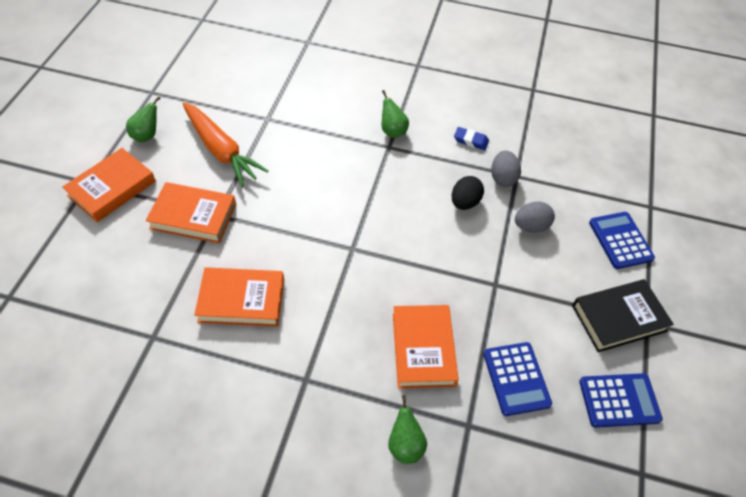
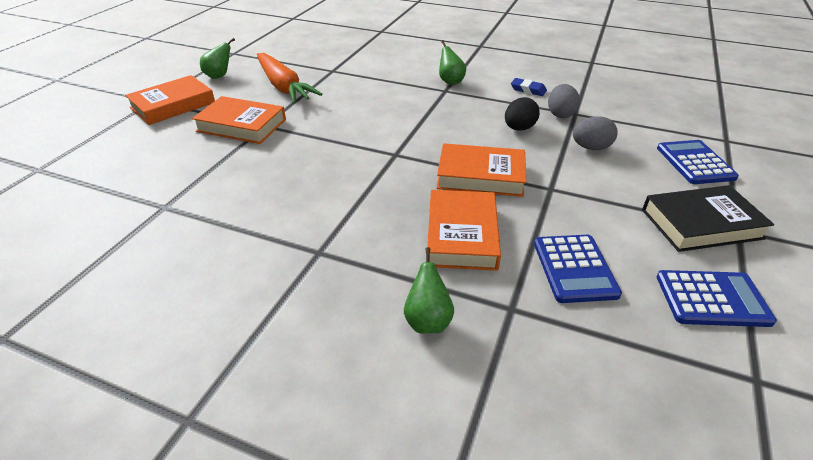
camera: 10 degrees right, 15 degrees down
orange book [194,267,284,327] -> orange book moved to [437,143,526,197]

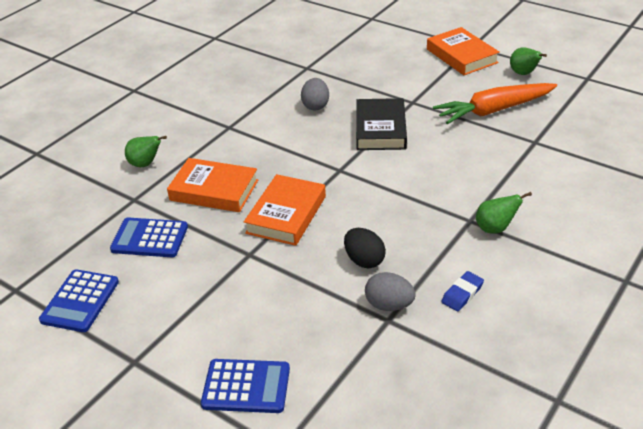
camera: 105 degrees right, 0 degrees up
orange book [192,96,286,144] -> none
grey egg [573,116,618,150] -> grey egg moved to [301,78,329,111]
black book [642,185,774,252] -> black book moved to [356,98,407,150]

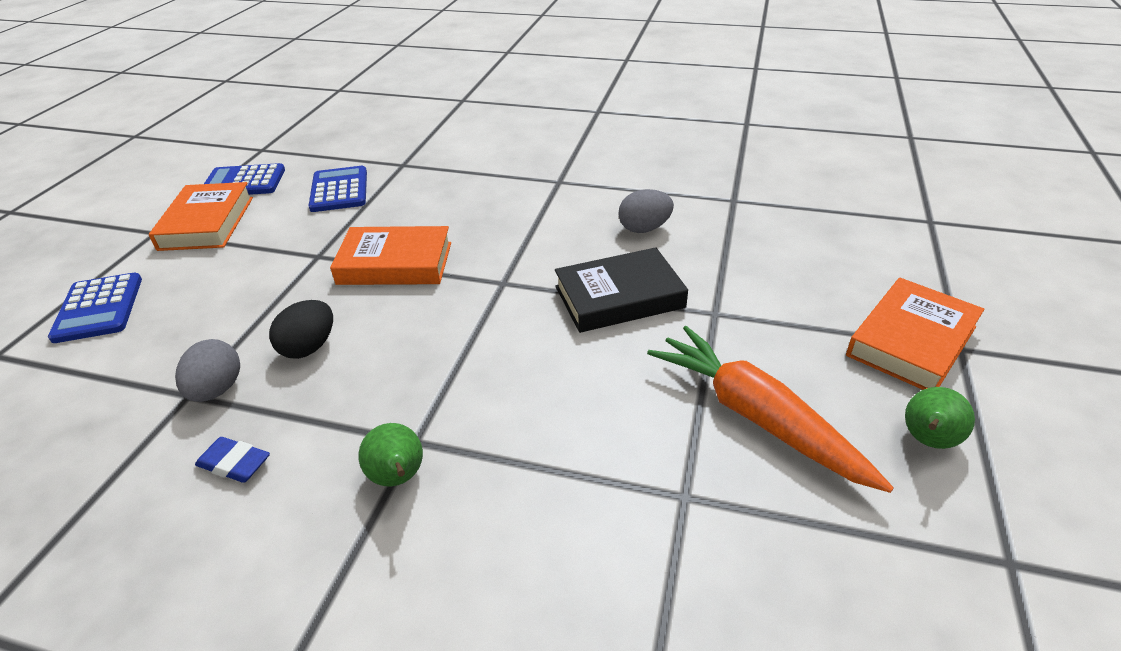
camera: 70 degrees right, 0 degrees up
green pear [125,136,167,167] -> none
orange book [167,158,258,212] -> orange book moved to [149,182,253,251]

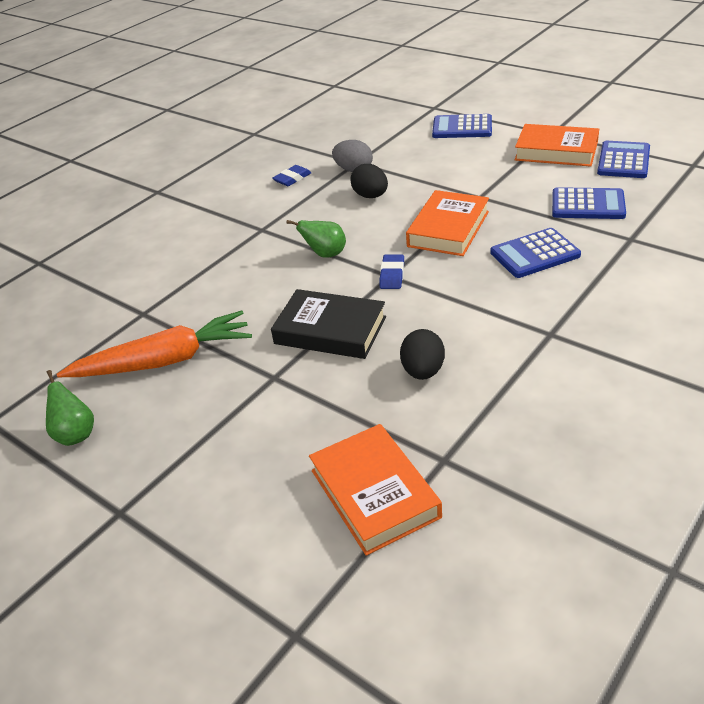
camera: 115 degrees right, 0 degrees up
green pear [358,423,423,486] -> green pear moved to [286,220,346,258]
black book [555,247,688,333] -> black book turned 75 degrees counterclockwise [271,289,386,359]
grey egg [618,189,674,233] -> black egg [400,329,445,380]
orange book [846,278,984,390] -> orange book moved to [309,424,442,555]
none -> blue eraser [379,254,404,289]
none -> blue calculator [490,228,581,278]

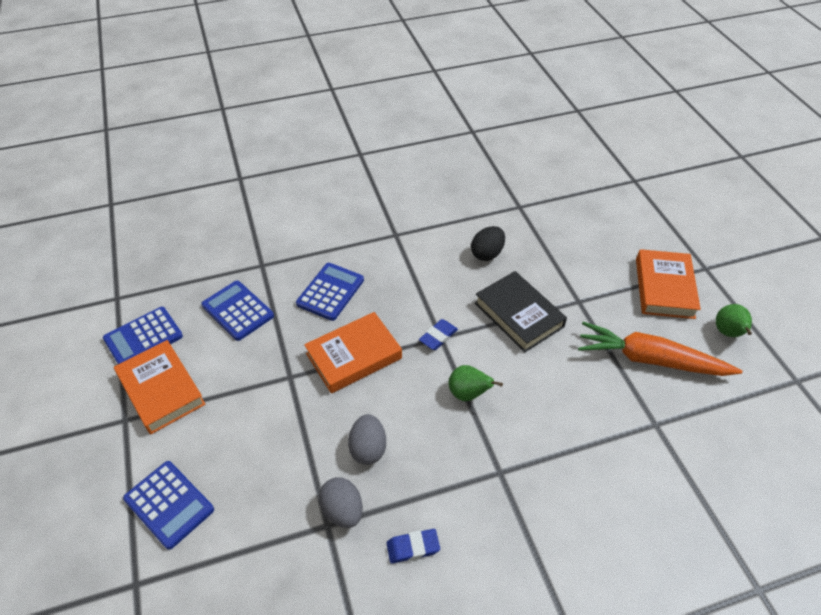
camera: 150 degrees left, 10 degrees up
orange book [309,424,442,555] -> orange book moved to [636,249,701,319]
black egg [350,164,388,198] -> grey egg [348,414,386,465]
blue calculator [490,228,581,278] -> blue calculator turned 75 degrees counterclockwise [296,263,364,321]

